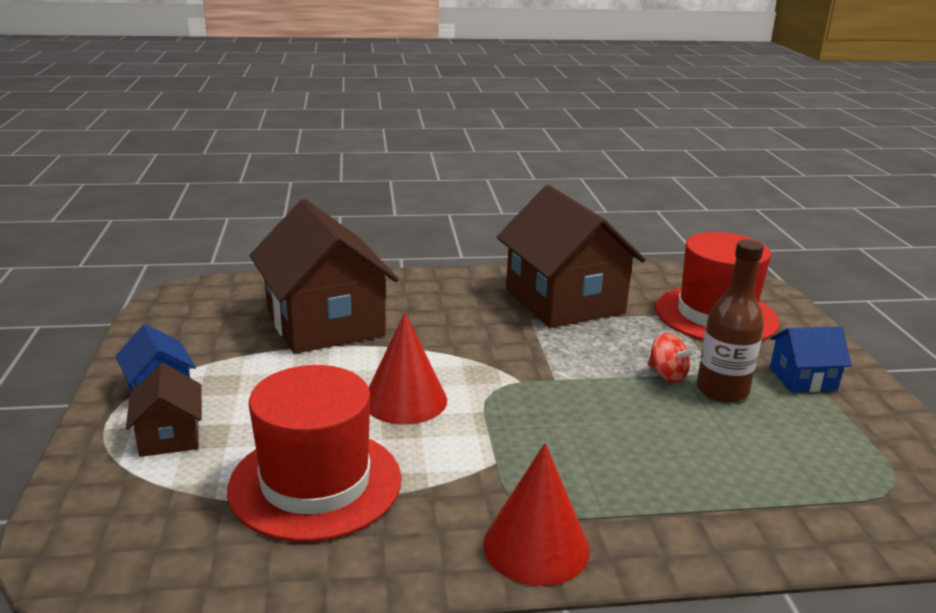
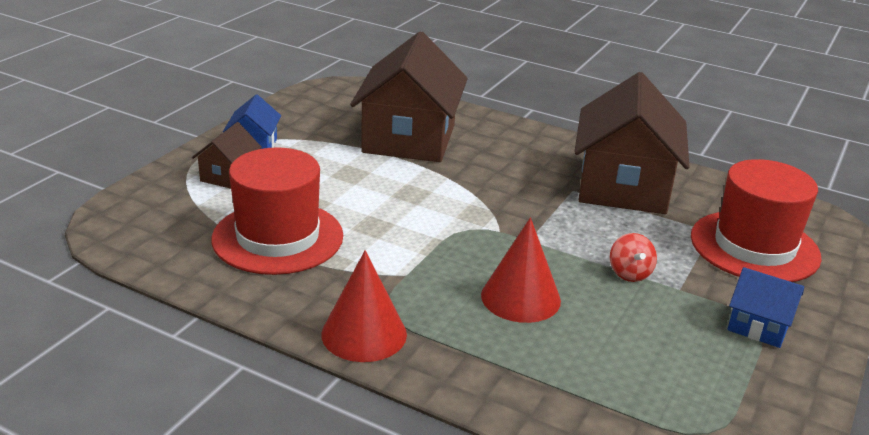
camera: 35 degrees right, 5 degrees up
red cone [369,312,447,425] -> red cone moved to [481,218,561,323]
brown bottle [697,240,764,403] -> none

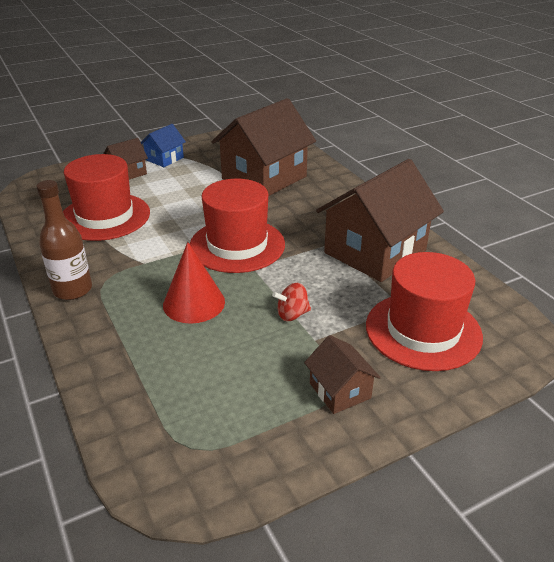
camera: 35 degrees right, 5 degrees up
red cone [321,250,407,362] -> brown bottle [36,180,92,300]
red spinning top [610,233,657,282] -> red spinning top turned 45 degrees clockwise [272,283,311,321]
blue house [727,267,804,348] -> brown house [304,335,381,414]
none -> red hat [190,179,285,273]

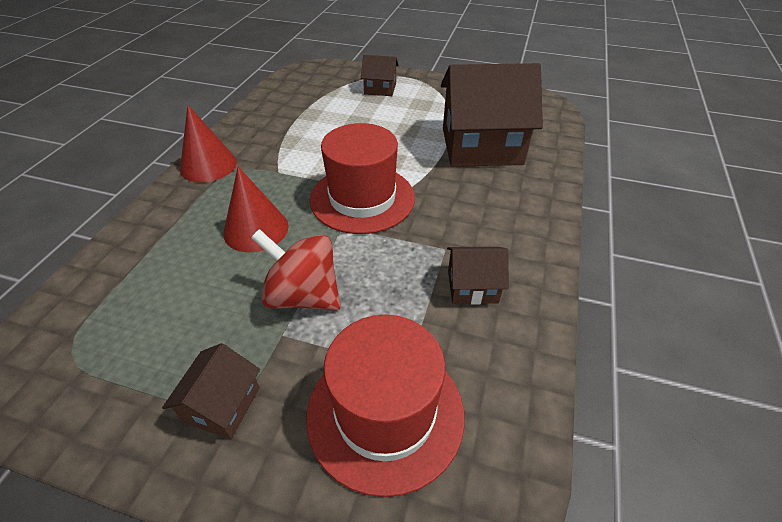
camera: 45 degrees right, 10 degrees up
brown bottle [36,180,92,300] -> red cone [180,105,237,183]
red hat [63,154,150,241] -> none
blue house [141,124,186,167] -> none
red spinning top [272,283,311,321] -> red spinning top [251,229,341,310], size x1.90
brown house [316,159,444,282] -> brown house [447,247,509,304], size x0.47

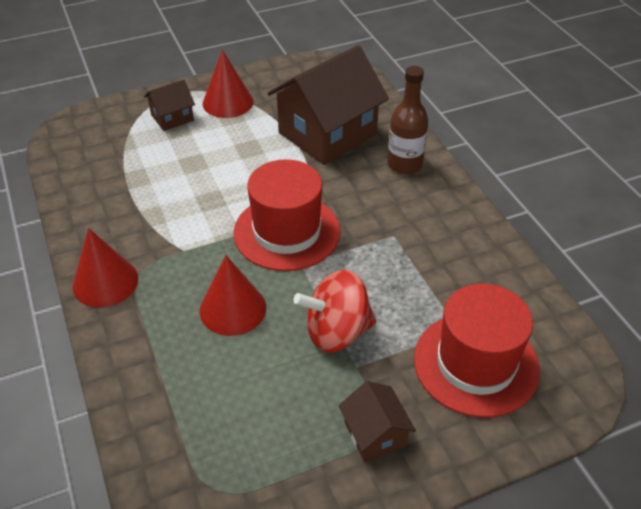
camera: 40 degrees left, 0 degrees up
brown house [447,247,509,304] -> none
none -> red cone [203,50,253,118]
none -> brown bottle [387,66,428,174]

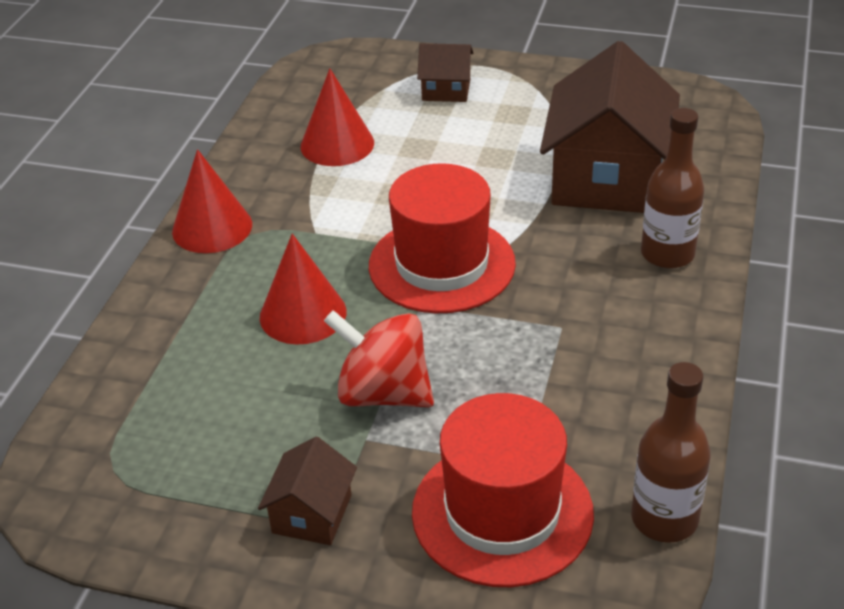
camera: 40 degrees right, 5 degrees down
red cone [203,50,253,118] -> red cone moved to [301,68,374,166]
brown house [267,45,389,165] -> brown house turned 75 degrees counterclockwise [540,41,680,213]
none -> brown bottle [631,362,711,543]

